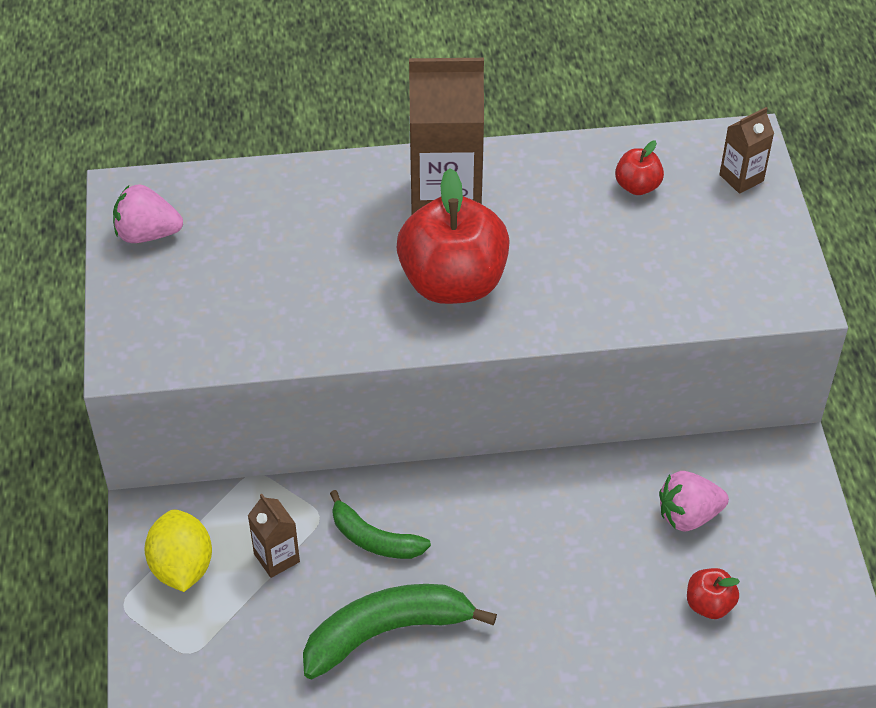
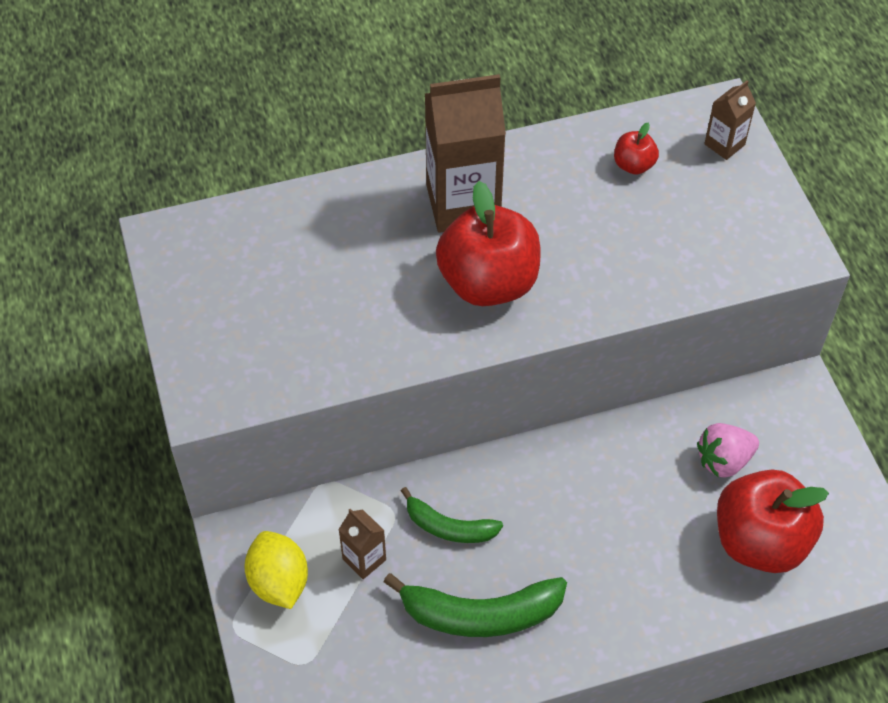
camera: 10 degrees left, 5 degrees up
pink strawberry [113,184,183,243] -> none
green banana [303,584,497,679] -> green banana turned 150 degrees counterclockwise [383,573,567,637]
red apple [687,568,740,619] -> red apple [717,470,829,573], size x2.20

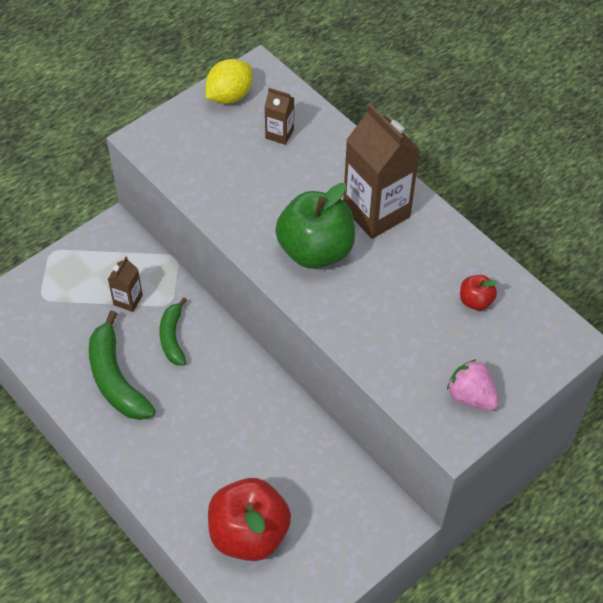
camera: 65 degrees right, 0 degrees up
yellow lemon [244,531,308,609] -> yellow lemon moved to [206,59,252,104]
red apple [436,181,541,306] -> green apple [275,183,355,269]
pink strawberry [697,423,759,478] -> pink strawberry moved to [447,359,499,411]
brown carton [704,80,756,160] -> brown carton moved to [264,88,294,145]

